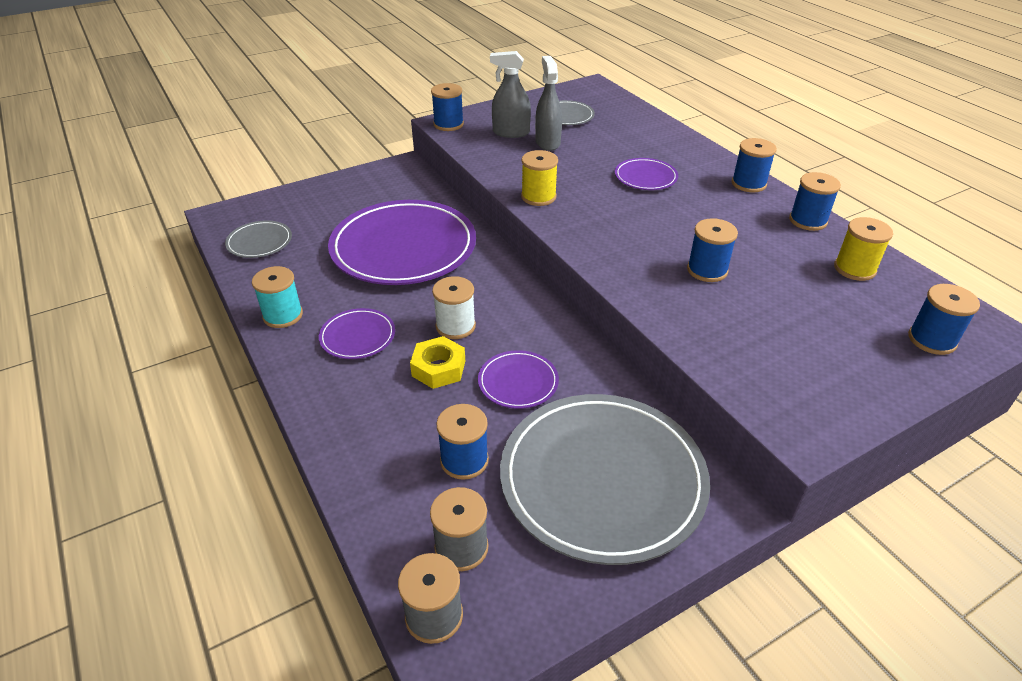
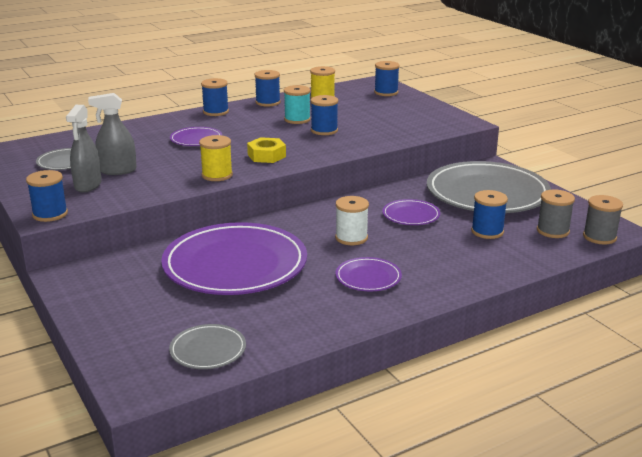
camera: 90 degrees left, 15 degrees down
turquoise spool [252,266,303,328] -> turquoise spool moved to [284,85,311,124]
yellow nut [410,336,465,389] -> yellow nut moved to [247,137,286,163]

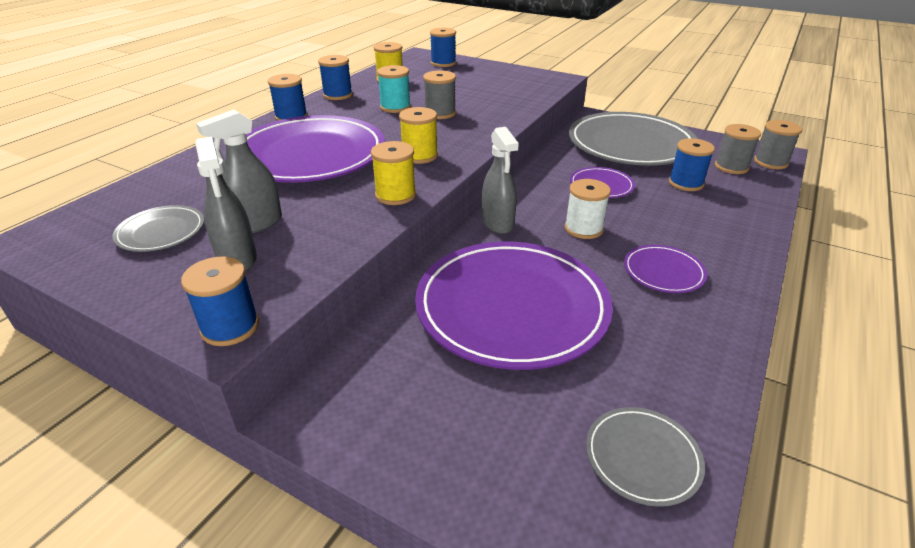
camera: 30 degrees left, 10 degrees up
purple plate [170,127,222,146] -> purple plate [246,115,385,183], size x2.24
yellow nut [247,137,286,163] -> yellow spool [399,107,438,164]
blue spool [311,95,338,135] -> grey spool [423,70,456,119]
none -> grey spray bottle [482,127,519,234]

